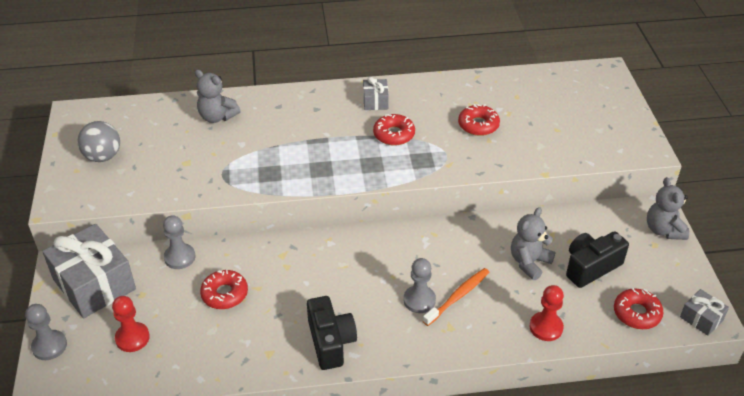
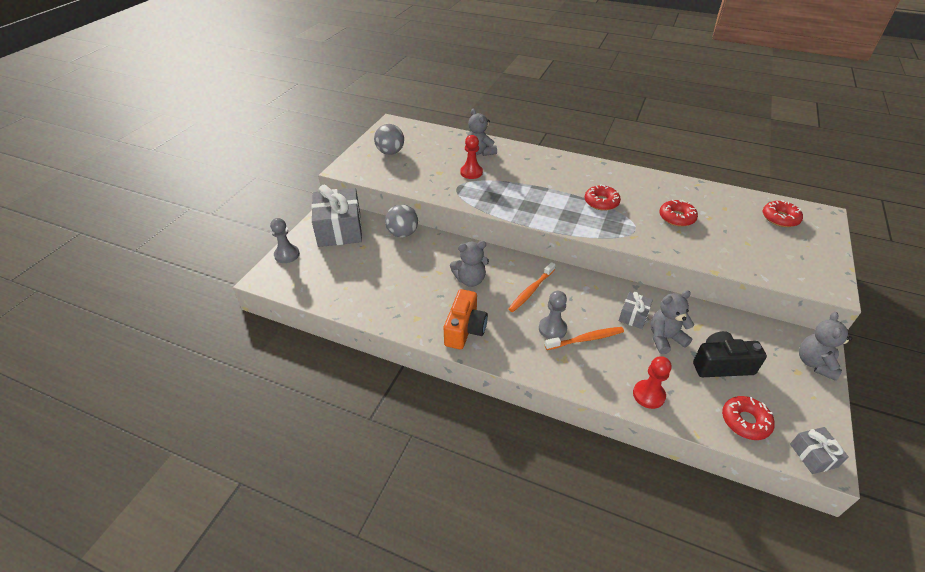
camera: 30 degrees right, 0 degrees up
red pawn [112,296,150,352] -> red pawn moved to [460,135,483,179]
grey pawn [163,215,195,269] -> grey ball [385,204,418,238]
red donut [200,270,248,309] -> red donut moved to [763,200,803,227]
black camera [307,296,357,370] -> orange camera [444,289,488,349]
grey gift [363,77,389,110] -> grey gift moved to [619,292,653,329]
none -> grey teddy bear [450,241,489,287]
none -> orange toothbrush [508,262,556,312]

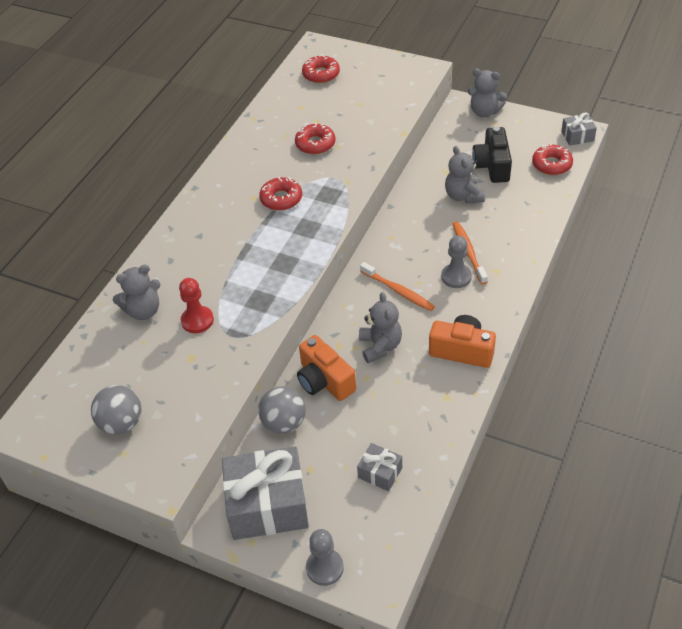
camera: 85 degrees left, 5 degrees up
grey gift [619,292,653,329] -> grey gift moved to [357,443,402,491]
red pawn [633,356,671,409] -> none
none -> orange camera [297,335,356,401]

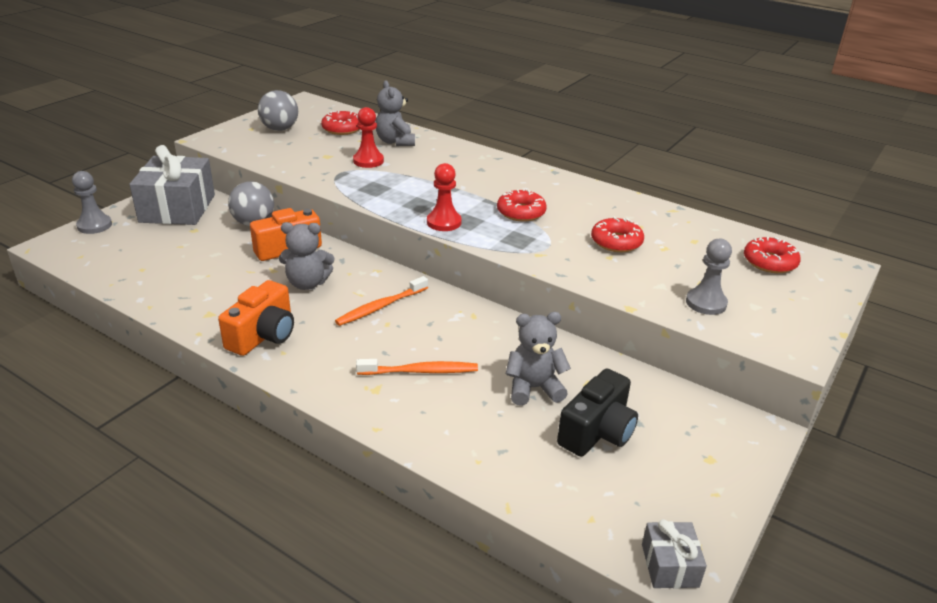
camera: 95 degrees right, 15 degrees down
grey gift [357,443,402,491] -> none
grey pawn [441,235,472,288] -> grey pawn moved to [686,239,732,315]
grey teddy bear [468,69,507,117] -> none
black camera [472,126,512,183] -> black camera turned 120 degrees clockwise [557,368,638,457]
red donut [532,143,573,175] -> red donut moved to [321,111,360,135]
none -> red pawn [427,163,462,231]

